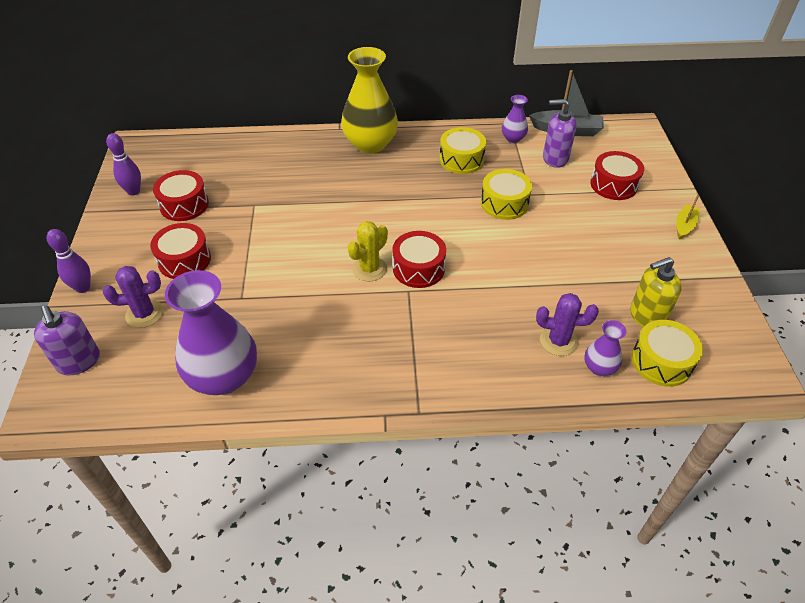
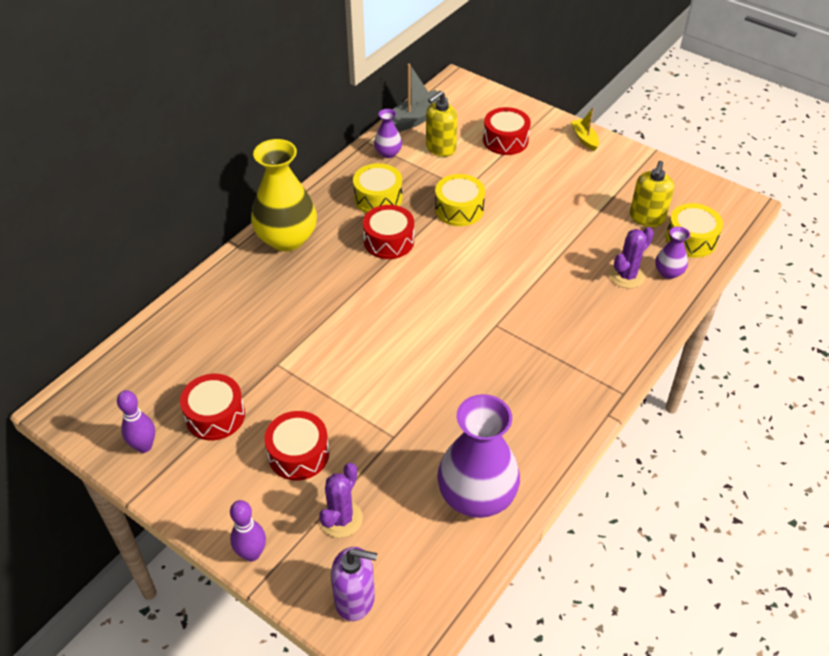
camera: 50 degrees left, 0 degrees up
yellow cactus [348,221,388,281] -> none
red drum [392,231,446,288] -> red drum moved to [363,205,414,259]
purple soap dispenser [543,99,576,168] -> yellow soap dispenser [426,91,458,157]

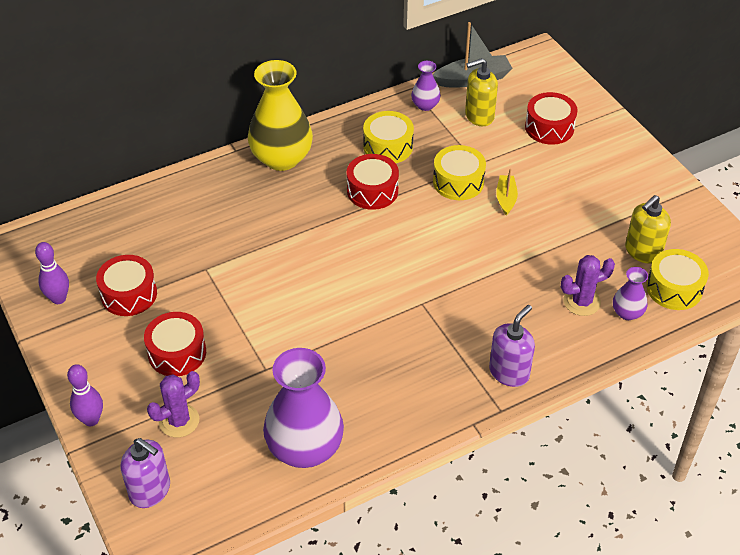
camera: 25 degrees right, 0 degrees up
yellow boat [571,108,599,151] -> yellow boat moved to [496,169,518,216]
none -> purple soap dispenser [489,305,535,387]

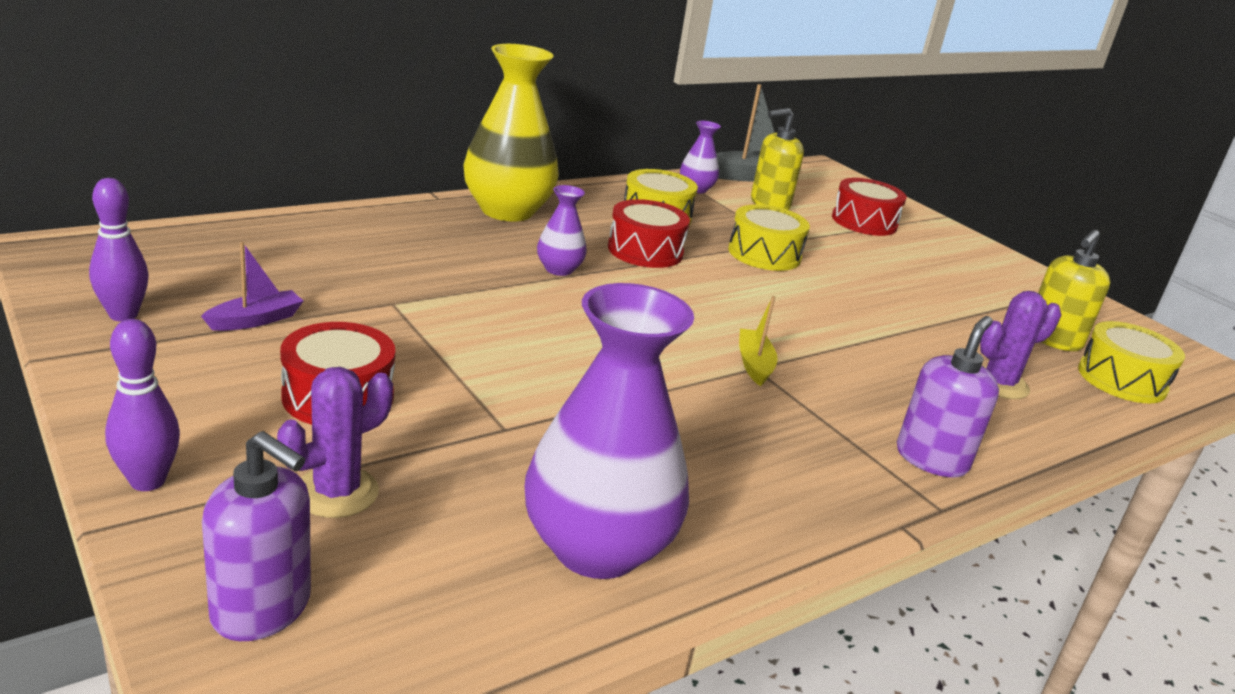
camera: 10 degrees left, 20 degrees down
red drum [96,255,157,316] -> purple boat [201,242,303,331]
yellow boat [496,169,518,216] -> yellow boat moved to [739,296,778,387]
purple vase [613,267,648,320] -> purple vase moved to [537,185,587,276]

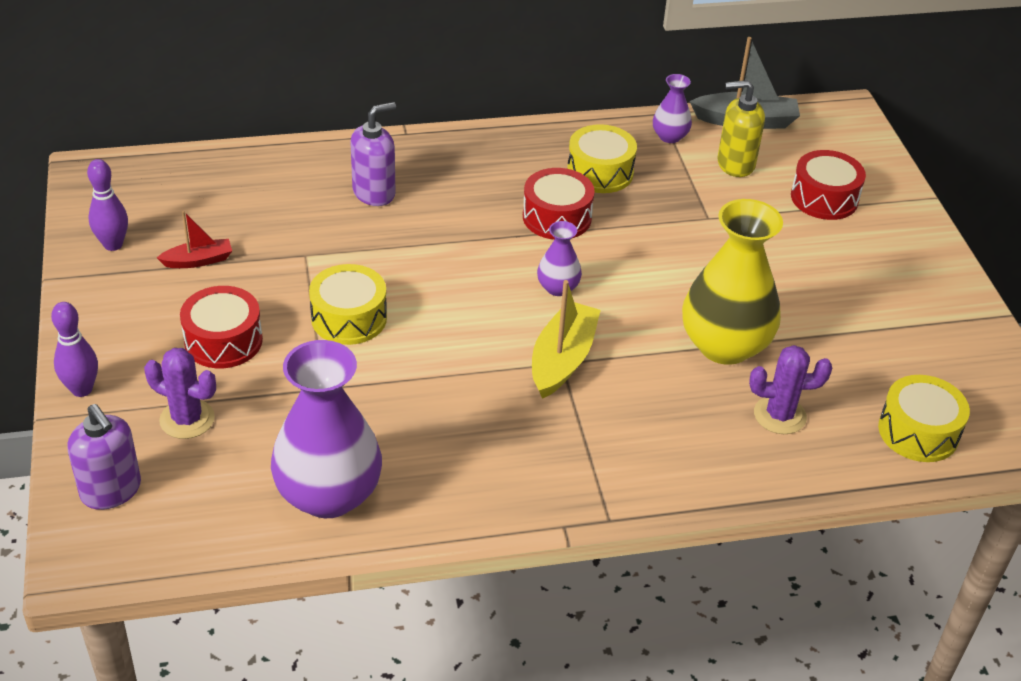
camera: 25 degrees right, 15 degrees up
purple boat [201,242,303,331] -> red boat [157,211,232,268]
purple cactus [277,367,393,518] -> purple cactus turned 45 degrees clockwise [144,348,216,439]
yellow vase [463,44,559,222] -> yellow vase moved to [682,199,783,365]
purple vase [537,185,587,276] -> purple vase moved to [537,221,582,296]
yellow drum [728,204,810,271] -> yellow drum moved to [309,264,387,345]
yellow boat [739,296,778,387] -> yellow boat [532,280,601,399], size x1.69
purple soap dispenser [897,316,999,478] -> purple soap dispenser moved to [350,102,396,206]
yellow soap dispenser [1038,230,1111,351] -> none

